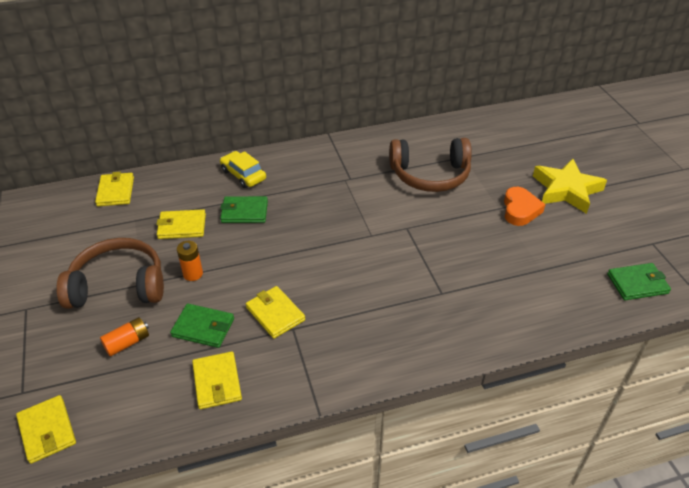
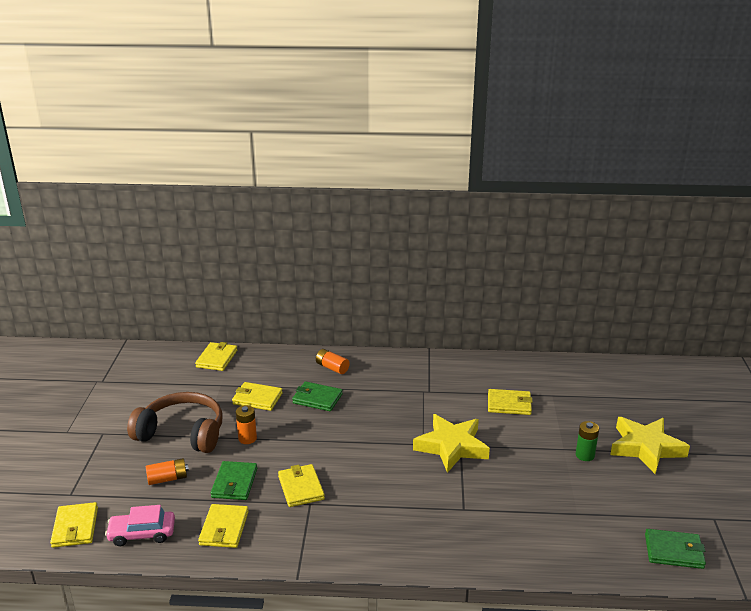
camera: 20 degrees right, 15 degrees down
green wallet [170,303,234,348] -> green wallet turned 60 degrees clockwise [211,461,257,500]
yellow car [220,151,266,188] -> orange battery [316,349,350,374]
brown headphones [389,138,472,192] -> yellow wallet [488,389,533,415]
orange heart [504,187,546,226] -> green battery [576,421,599,461]
none -> pink car [105,505,175,546]
none -> yellow star [413,414,490,473]

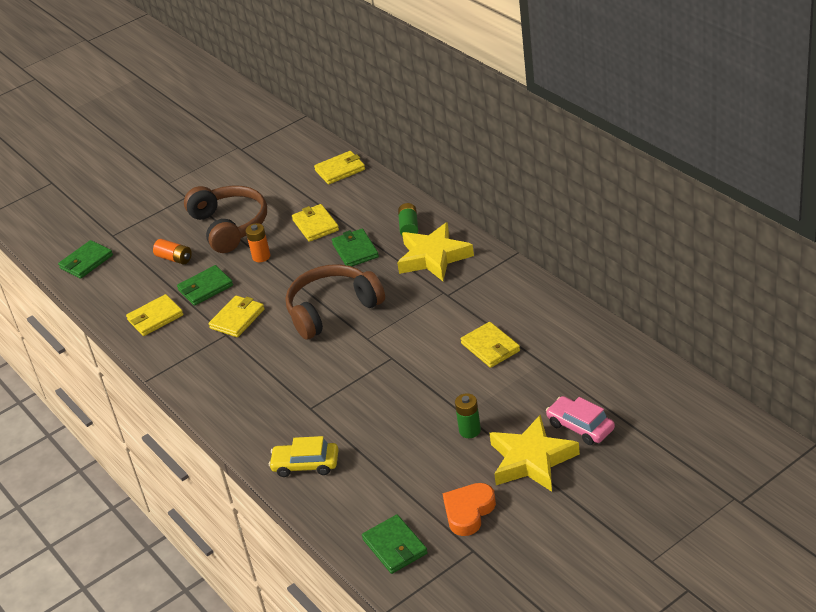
camera: 55 degrees right, 10 degrees up
yellow wallet [50,502,98,548] -> green wallet [58,240,113,279]
pink car [105,505,175,546] -> pink car moved to [546,396,615,445]
orange battery [316,349,350,374] -> green battery [398,203,418,236]
yellow star [413,414,490,473] -> yellow star moved to [397,222,474,281]
none -> yellow car [269,436,339,477]
none -> brown headphones [285,264,385,339]
none -> orange heart [443,483,496,536]

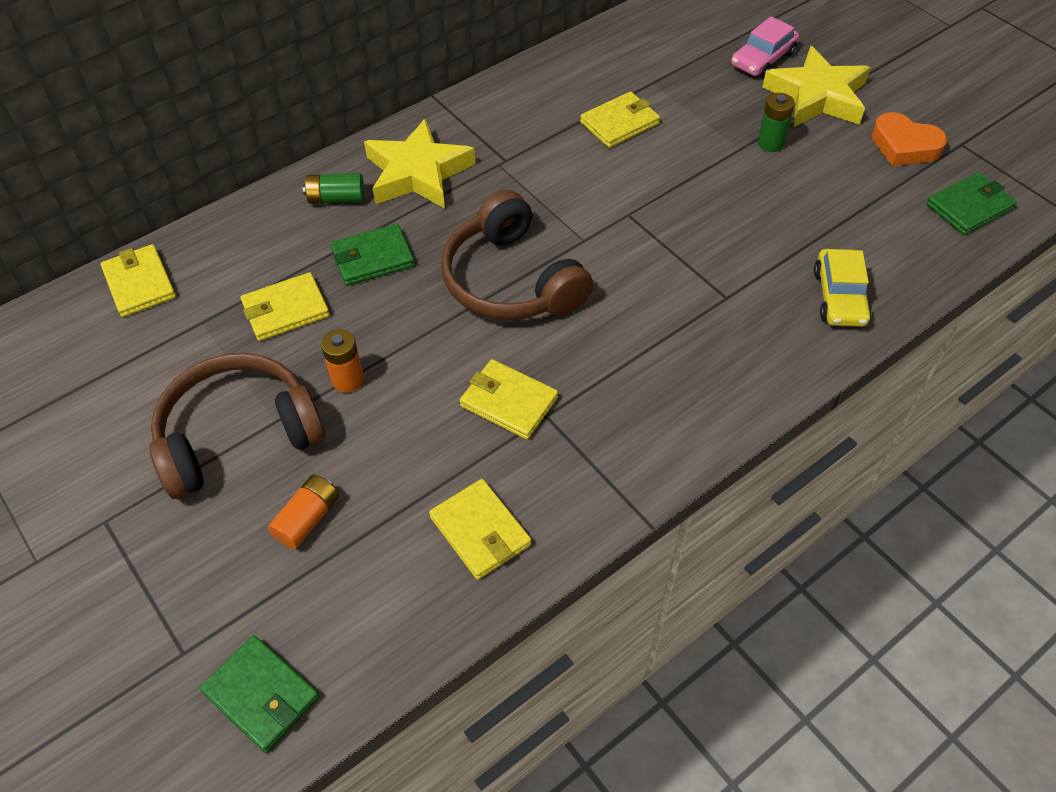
camera: 95 degrees left, 15 degrees up
green wallet [177,265,233,306] -> none

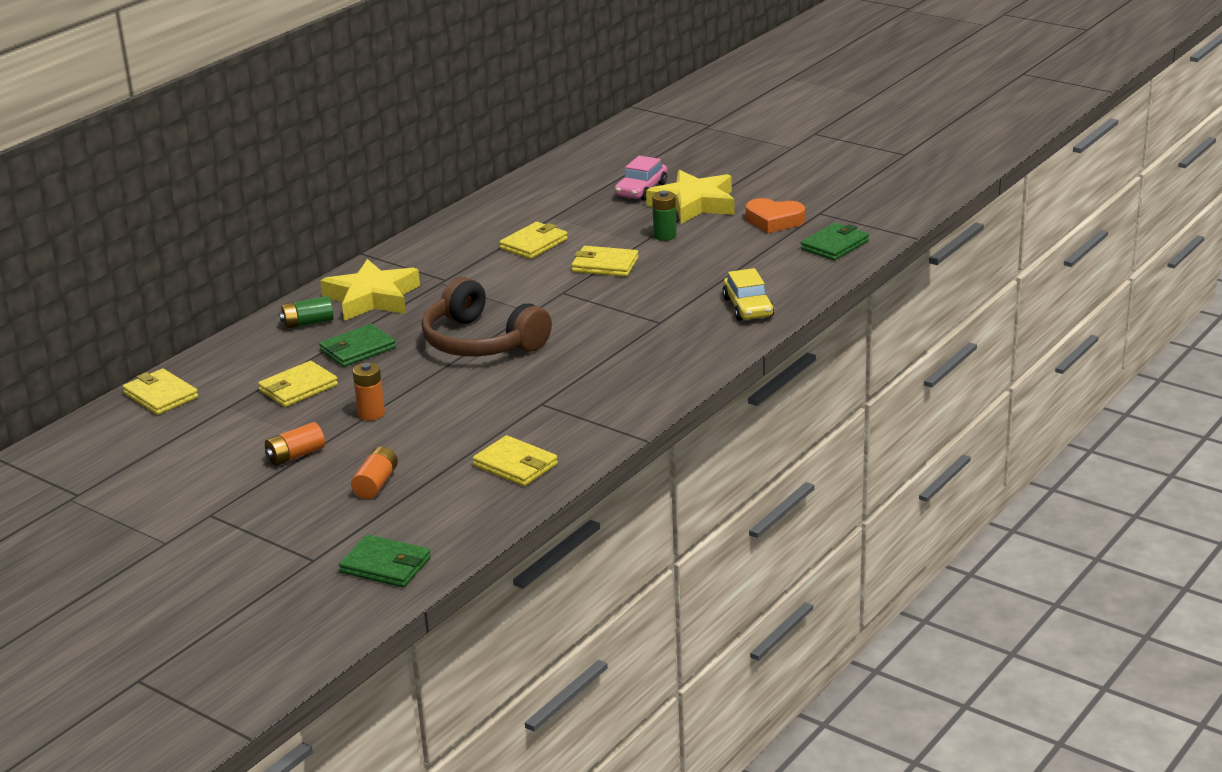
camera: 15 degrees left, 25 degrees down
brown headphones [150,353,325,499] -> orange battery [265,422,325,466]
yellow wallet [460,359,558,440] -> yellow wallet moved to [571,246,638,277]

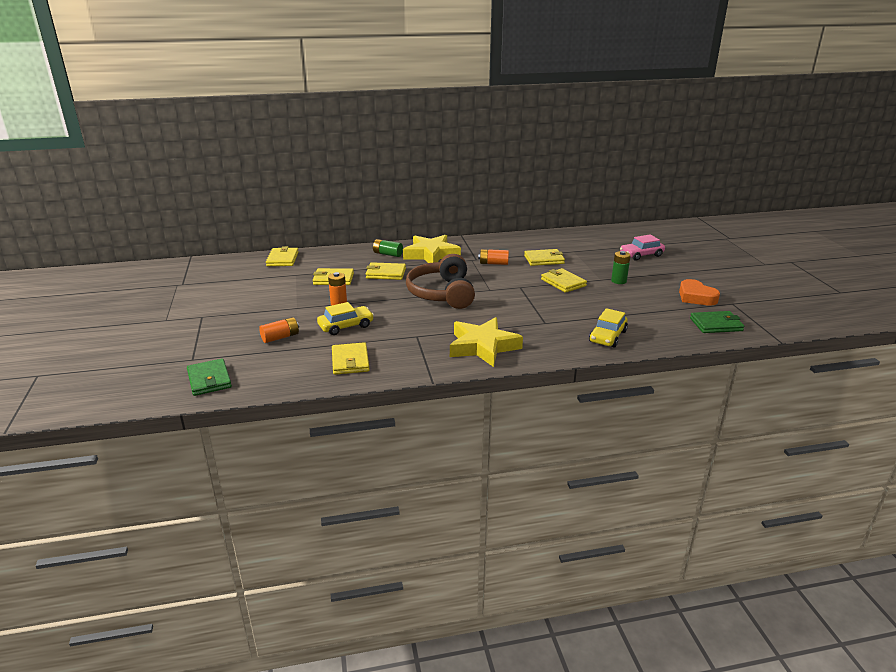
camera: 40 degrees right, 0 degrees up
orange battery [265,422,325,466] -> orange battery moved to [478,249,509,265]
green wallet [319,324,396,367] -> yellow wallet [366,262,406,280]
yellow star [646,170,734,224] -> yellow star moved to [450,317,523,367]
none -> yellow car [317,302,374,335]

